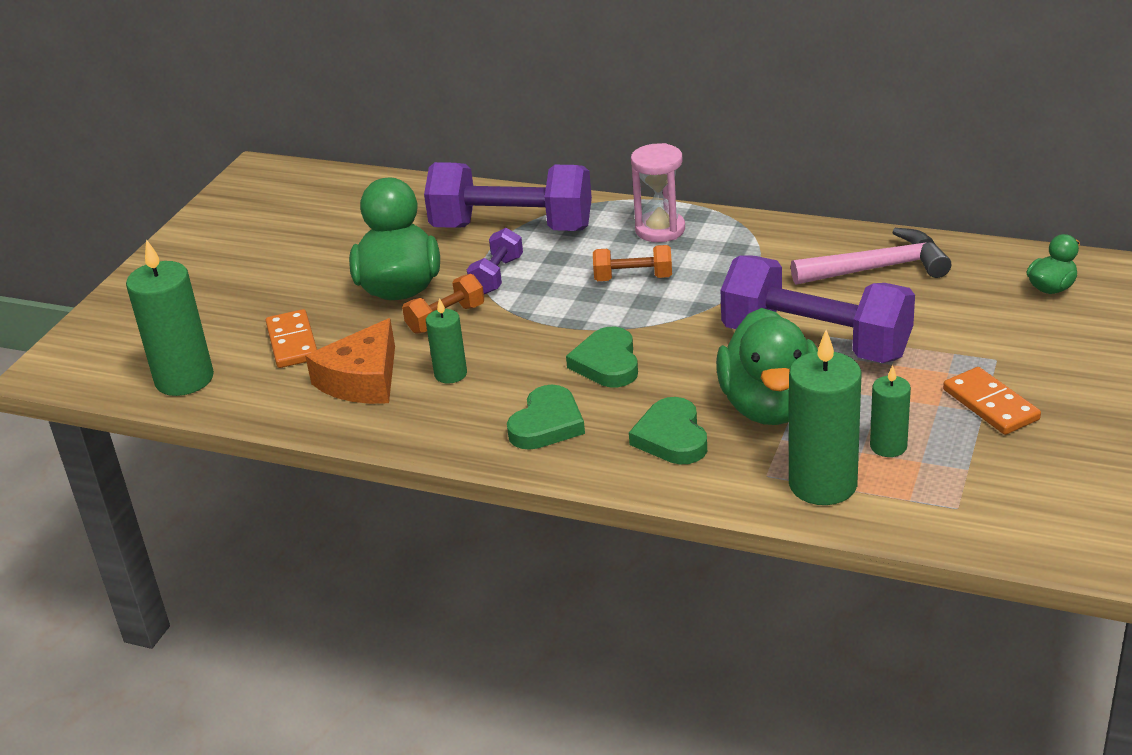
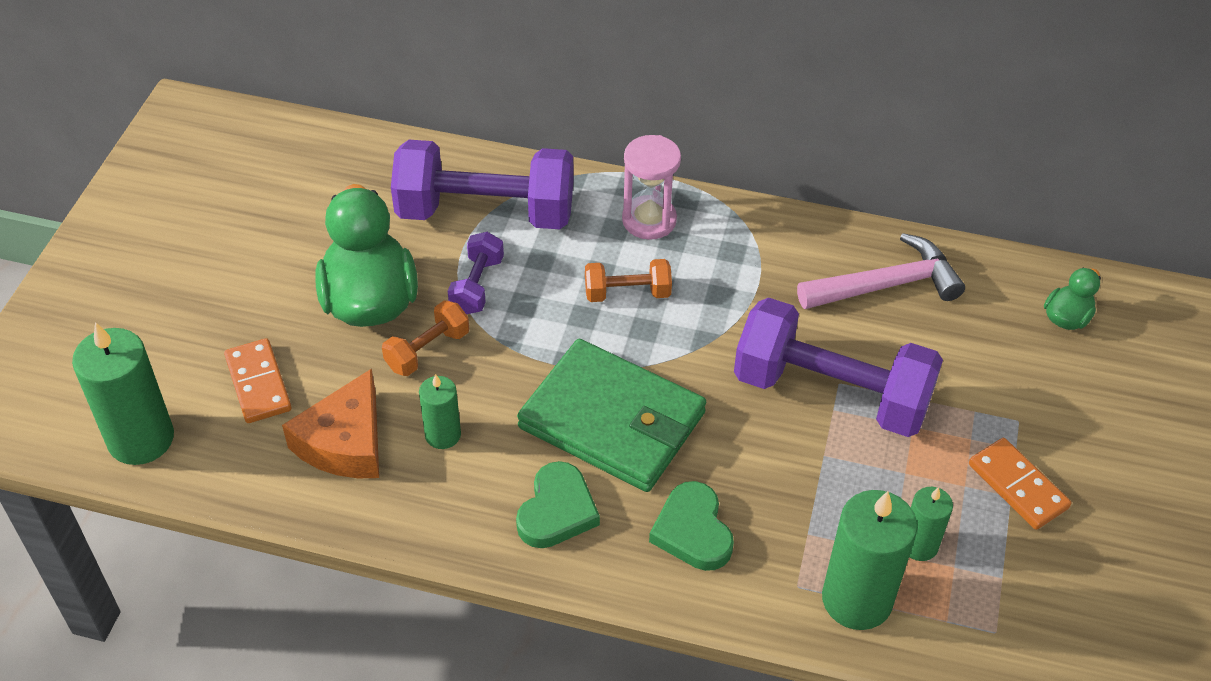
camera: 10 degrees left, 15 degrees up
green heart [566,327,638,387] -> green wallet [517,339,706,492]
green duck [716,308,818,425] -> none

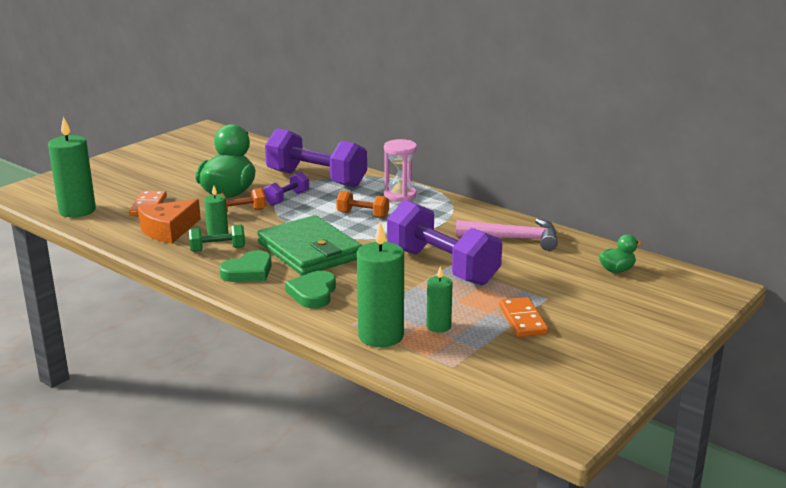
camera: 25 degrees right, 25 degrees down
none -> green dumbbell [189,224,245,252]

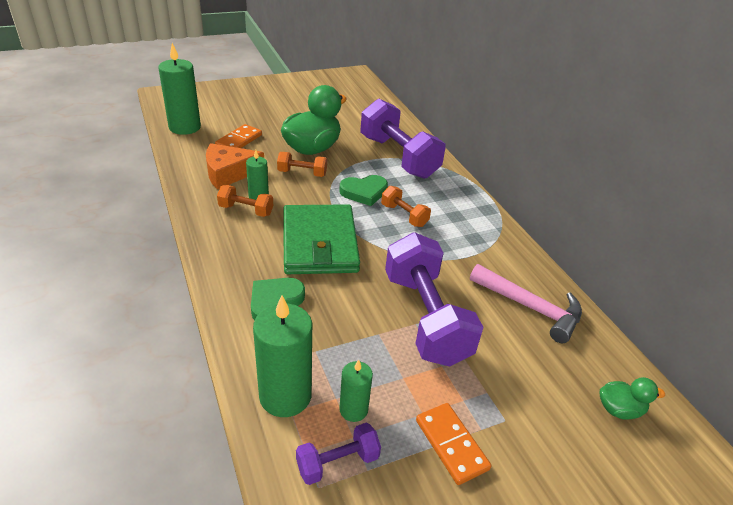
camera: 25 degrees right, 15 degrees up
green dumbbell [189,224,245,252] -> orange dumbbell [217,185,273,217]
green heart [219,250,272,282] -> green heart moved to [339,175,388,206]
purple dumbbell [264,172,309,206] -> purple dumbbell moved to [296,423,381,485]
pink hourglass [384,139,417,202] -> none
orange domino [499,297,548,337] -> orange domino turned 45 degrees counterclockwise [416,403,491,485]

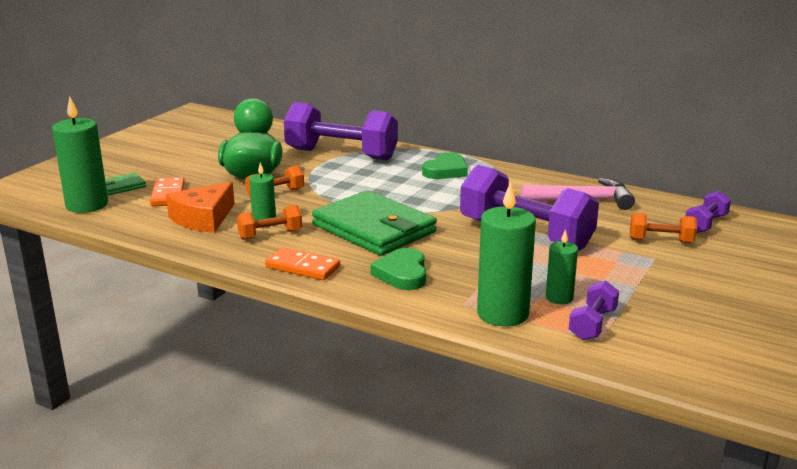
camera: 35 degrees left, 15 degrees down
green heart [339,175,388,206] -> green heart moved to [422,152,468,179]
orange dumbbell [381,186,431,227] -> orange dumbbell moved to [630,213,697,243]
orange domino [416,403,491,485] -> orange domino moved to [265,247,340,280]
green duck [599,377,665,420] -> purple dumbbell [686,190,731,233]
none -> green wallet [105,173,146,195]

